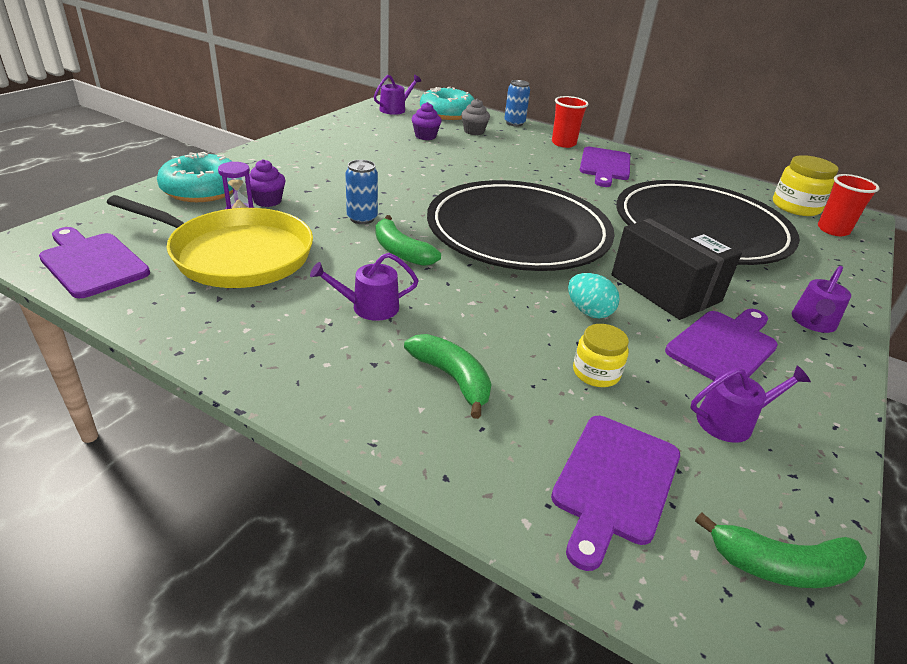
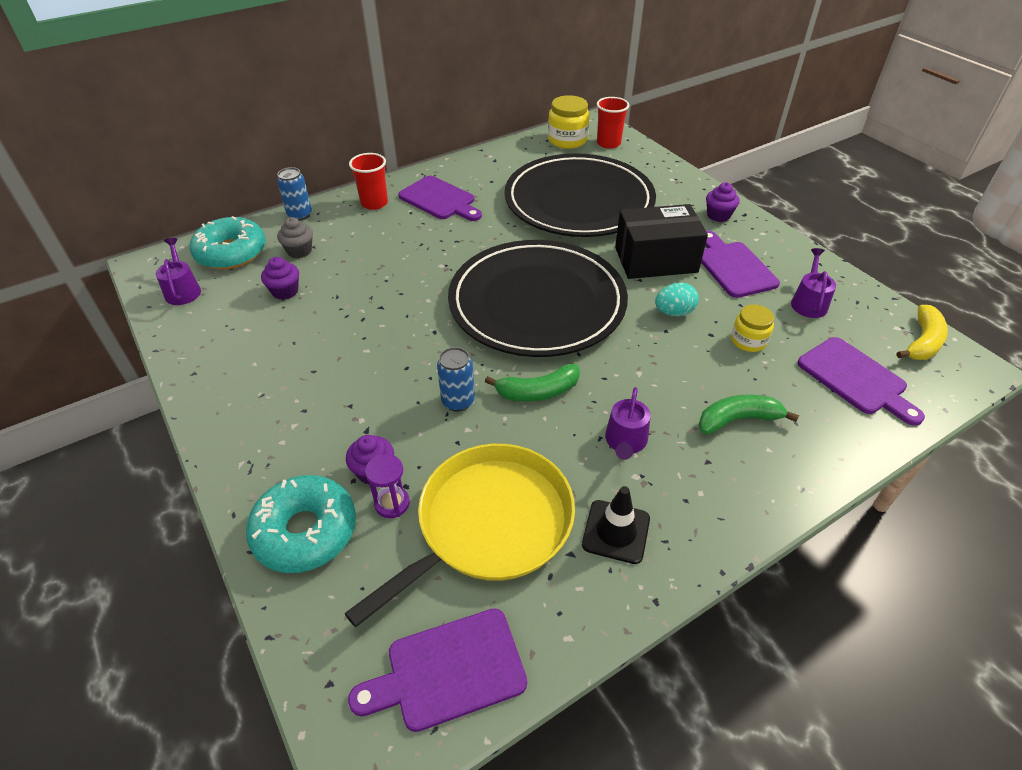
camera: 60 degrees left, 10 degrees up
green banana [695,512,867,588] -> yellow banana [897,305,948,360]
purple watering can [792,266,851,333] -> purple cupcake [706,182,740,222]
none -> black traffic cone [582,486,650,564]

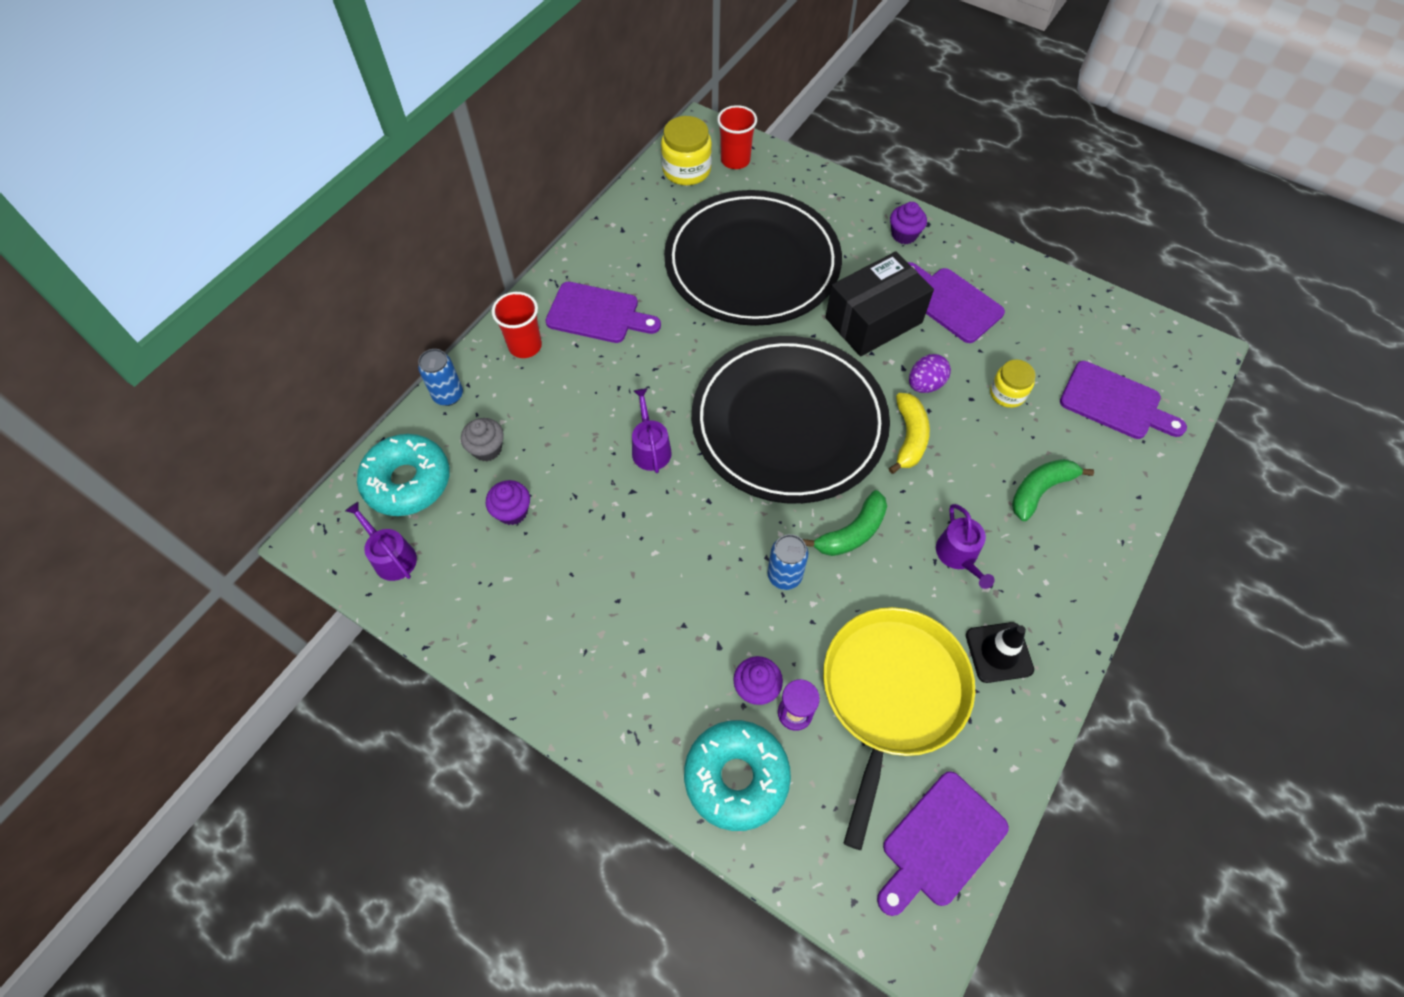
camera: 25 degrees left, 15 degrees up
turquoise egg [655,283,699,316] -> purple egg [909,354,951,393]
purple watering can [791,248,836,318] -> purple watering can moved to [632,388,672,473]
yellow banana [897,305,948,360] -> yellow banana moved to [888,393,930,474]

